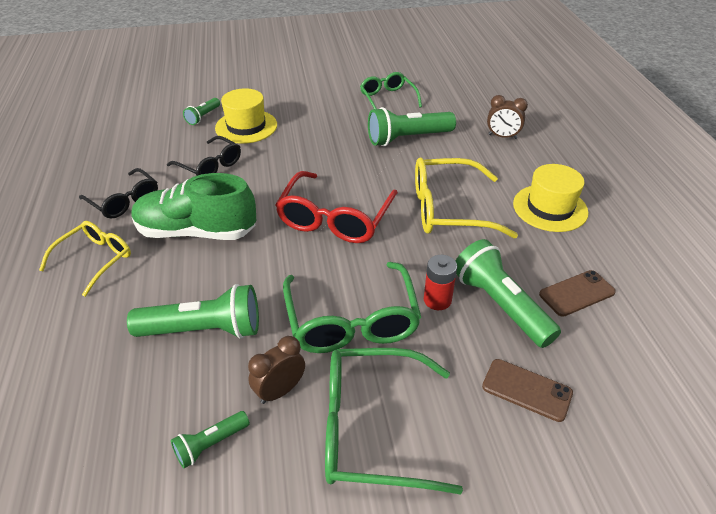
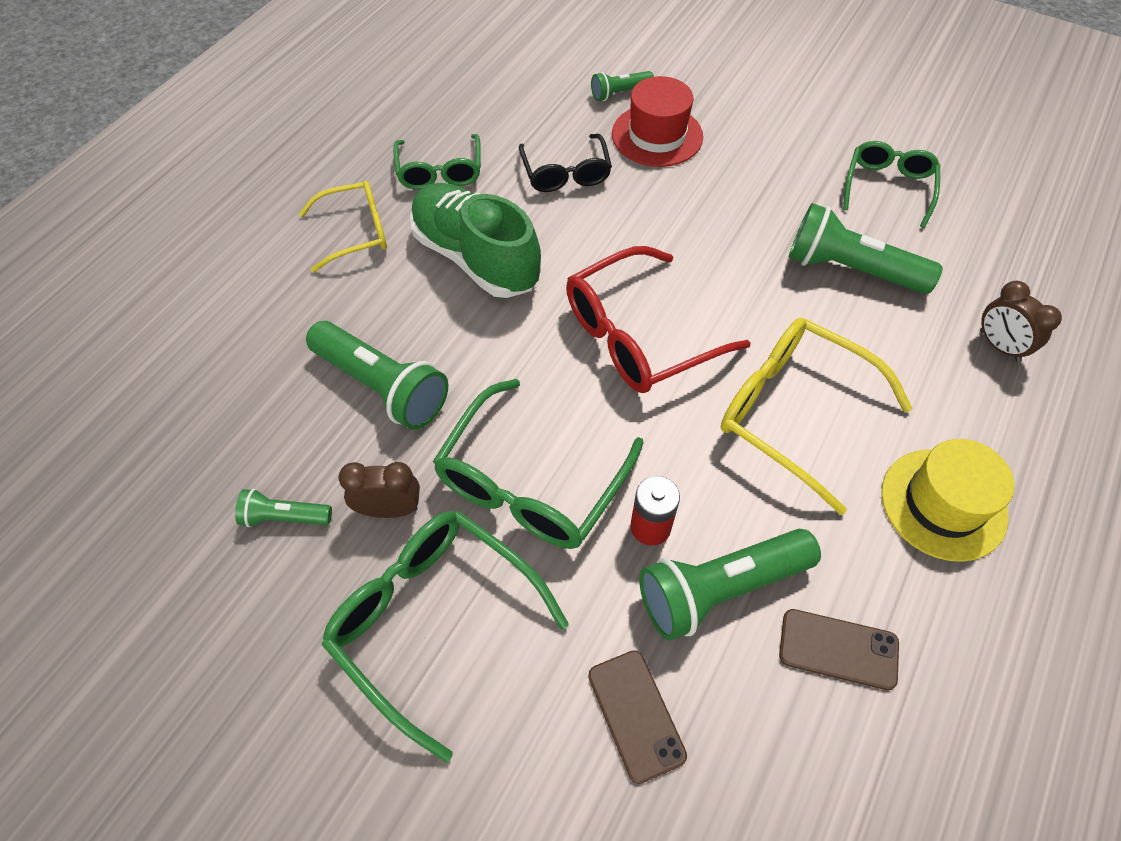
camera: 40 degrees right, 15 degrees up
black glasses [79,168,158,218] -> green glasses [393,134,481,190]
yellow hat [215,88,277,144] -> red hat [612,76,703,167]
green flashlight [456,239,561,348] -> green flashlight turned 120 degrees counterclockwise [639,529,821,640]

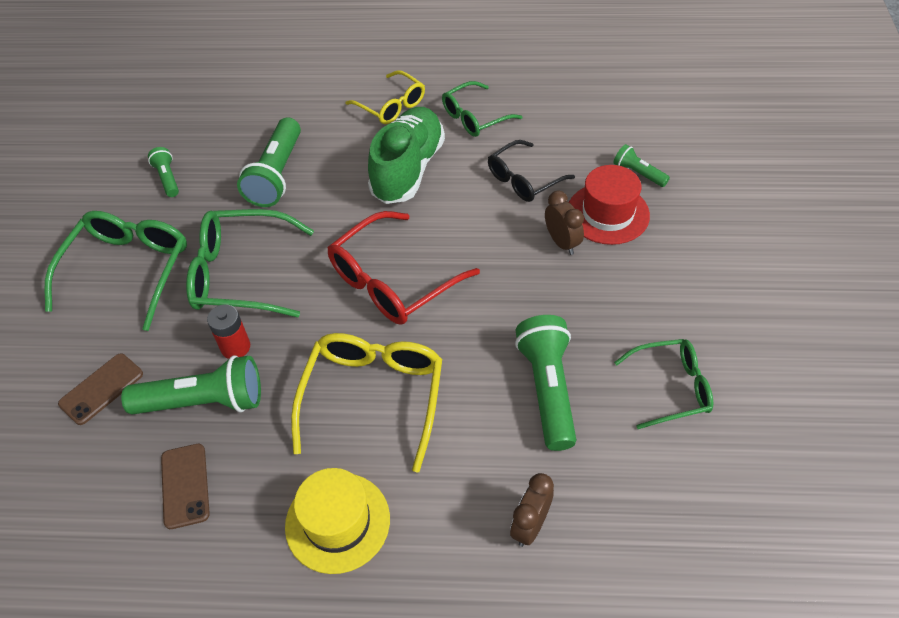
camera: 65 degrees right, 5 degrees down
brown clock [339,462,420,518] -> brown clock moved to [545,191,584,255]
red glasses [566,246,751,393] -> red glasses turned 75 degrees counterclockwise [327,211,480,325]
green flashlight [639,529,821,640] -> green flashlight turned 135 degrees clockwise [121,356,261,414]

